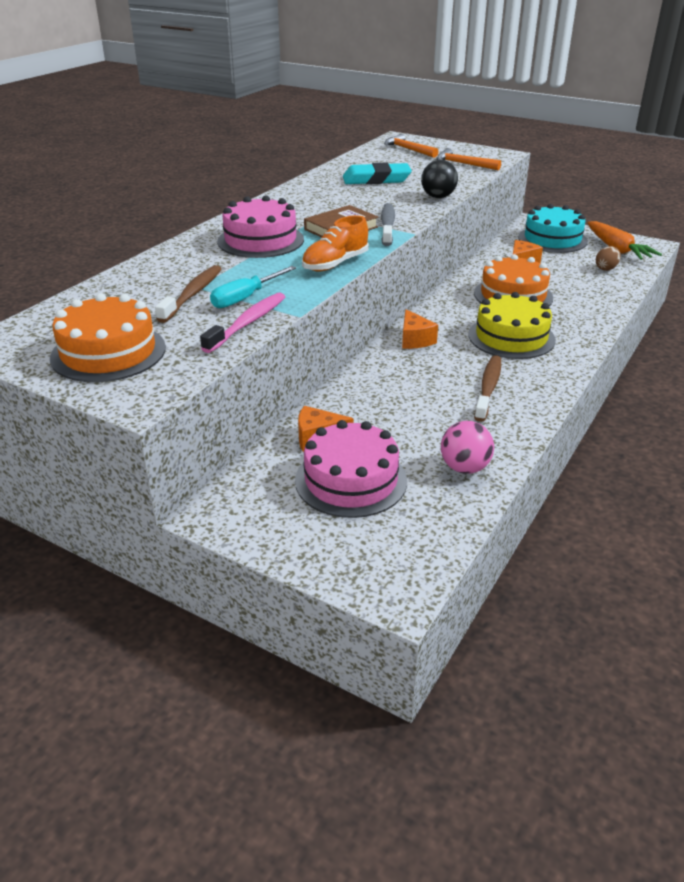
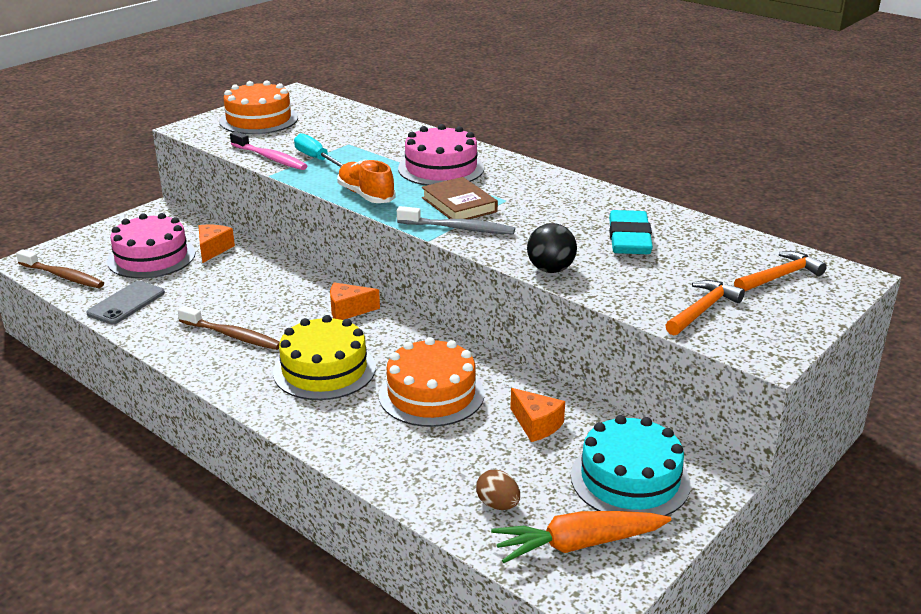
camera: 100 degrees right, 5 degrees down
brown toothbrush [155,265,222,323] -> brown toothbrush moved to [16,249,104,288]
pink ball [441,421,494,474] -> grey phone [86,281,165,324]

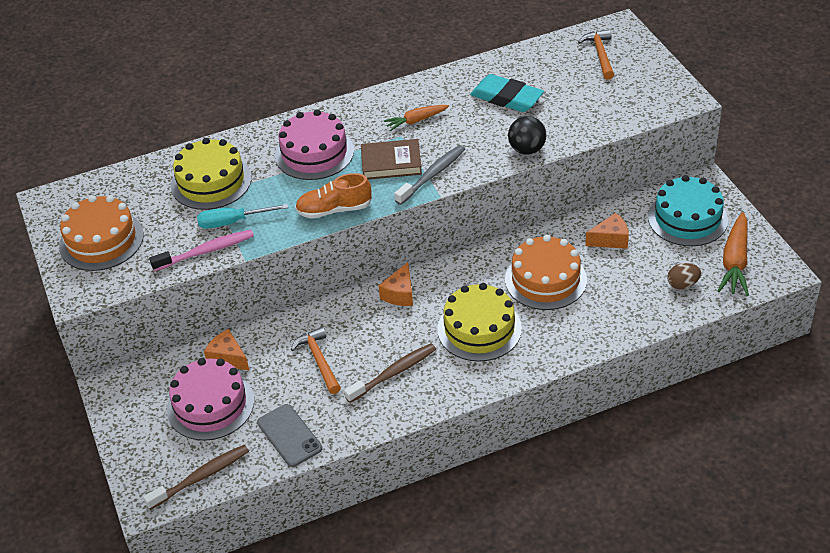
camera: 60 degrees left, 15 degrees up
orange hammer [665,280,745,335] -> orange hammer moved to [291,327,341,394]
none -> yellow cake [171,138,251,210]
none -> orange carrot [384,105,449,131]

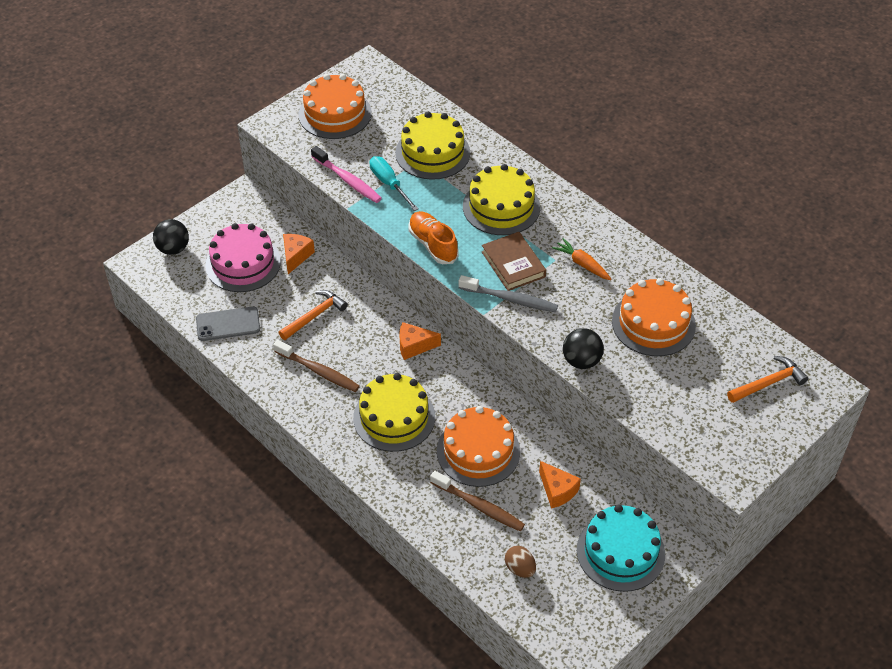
camera: 65 degrees right, 5 degrees up
brown toothbrush [143,445,249,510] -> brown toothbrush moved to [430,471,525,532]
grey phone [257,404,322,467] -> grey phone turned 45 degrees clockwise [196,306,260,341]
pink cake [275,109,354,180] -> yellow cake [463,164,540,235]
turquoise eraser [470,74,544,112] -> orange cake [612,278,696,356]
orange carrot [718,212,749,296] -> none
none -> black ball [153,219,189,255]

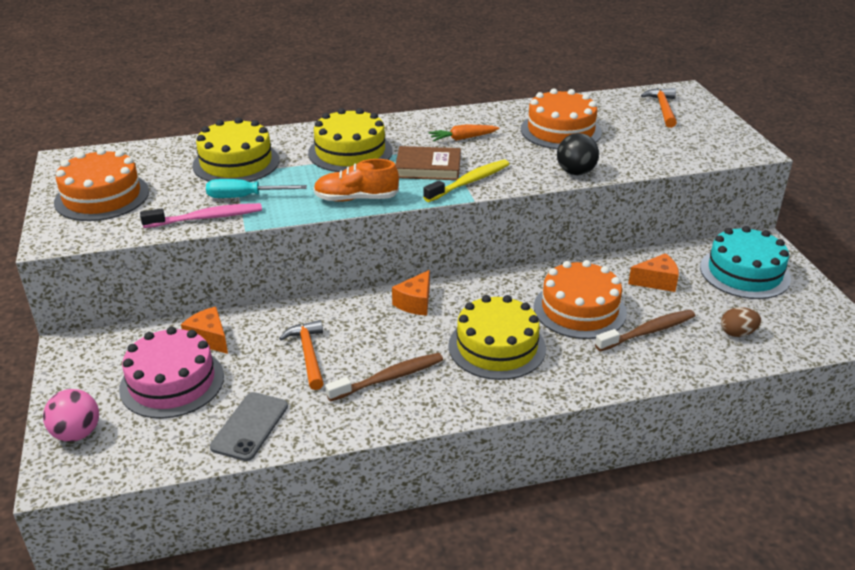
camera: 60 degrees left, 15 degrees down
black ball [153,219,189,255] -> pink ball [43,389,99,442]
grey toothbrush [458,275,558,312] -> yellow toothbrush [423,160,509,202]

